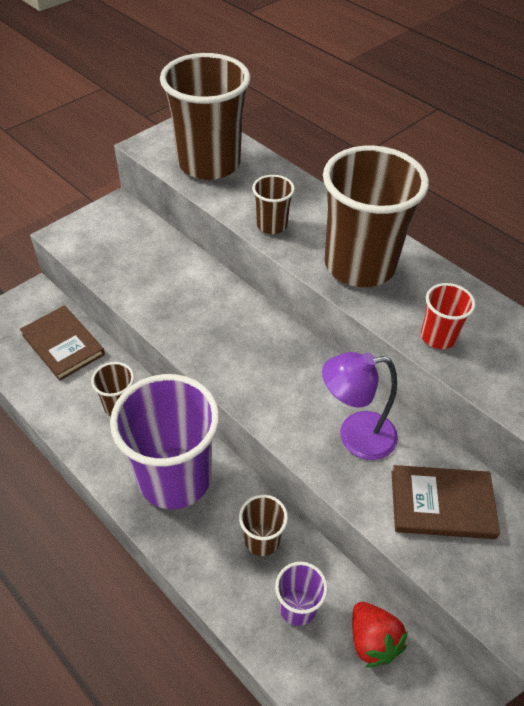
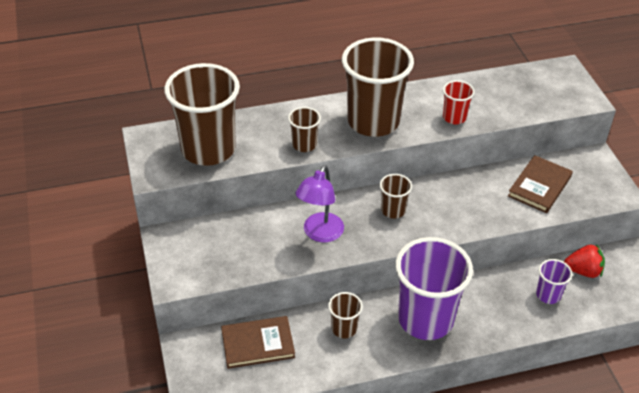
camera: 60 degrees left, 5 degrees down
brown cup [239,495,288,556] -> brown cup moved to [380,174,412,219]
purple lamp [322,352,398,460] -> purple lamp moved to [296,165,344,242]

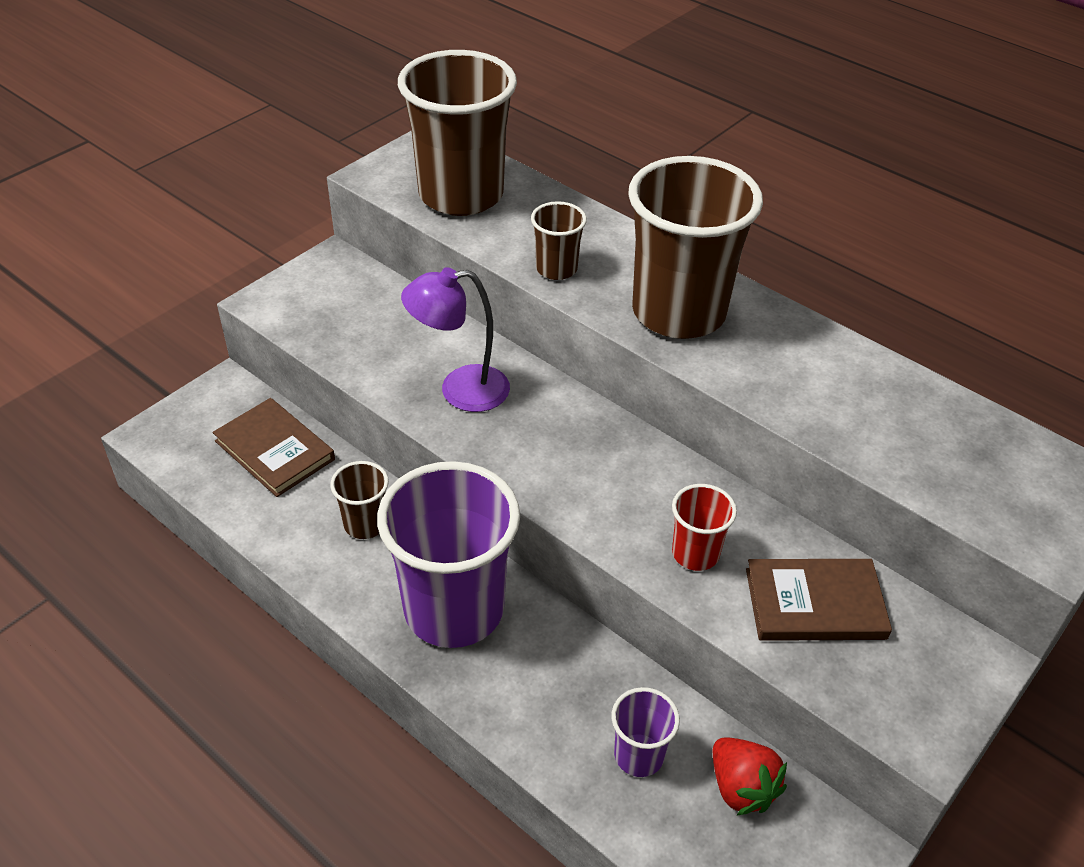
camera: 55 degrees right, 0 degrees up
brown cup [380,174,412,219] -> none
red cup [443,80,475,124] -> red cup moved to [672,484,737,571]

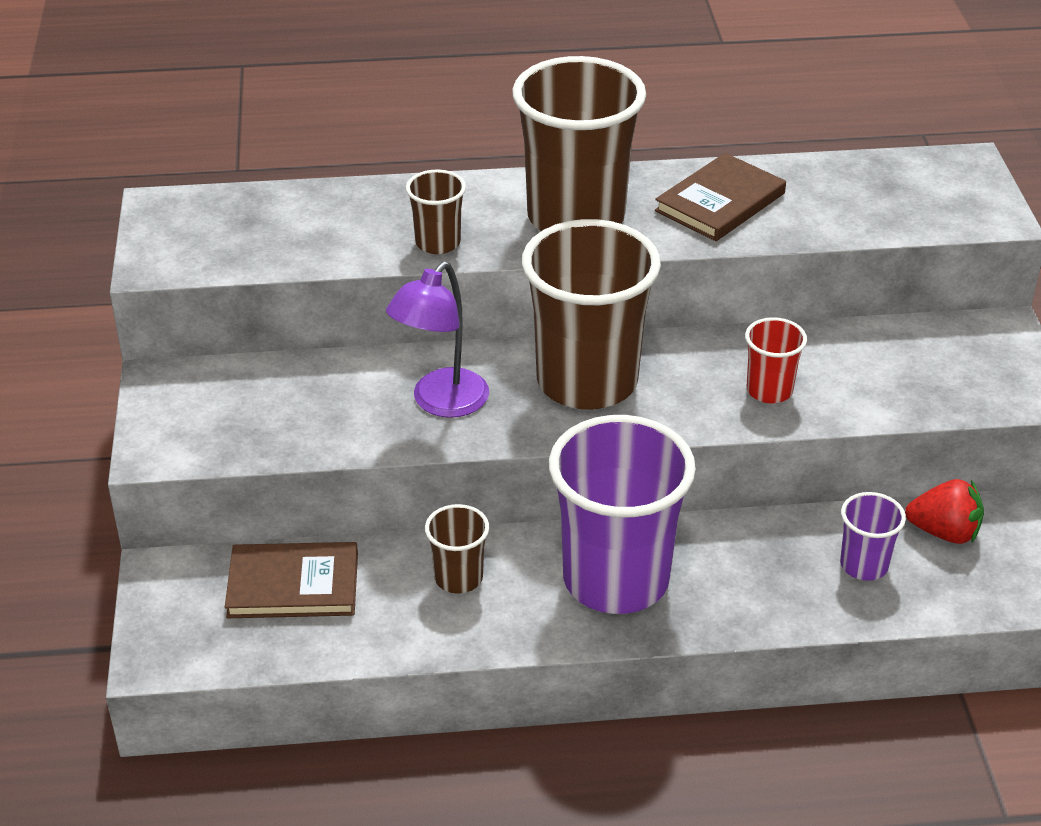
camera: 45 degrees left, 5 degrees down
brown cup [398,50,517,216] -> brown cup moved to [522,219,661,410]
brown book [746,559,892,641] -> brown book moved to [655,153,786,241]

